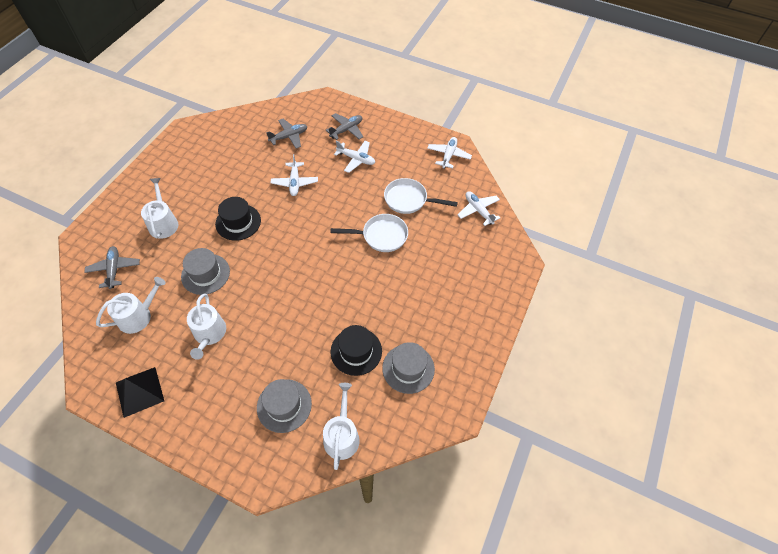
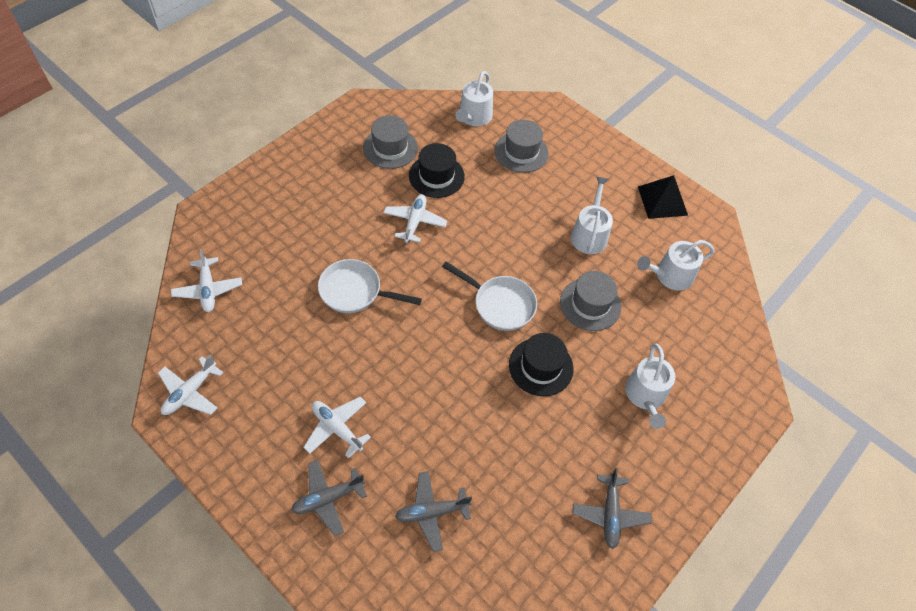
camera: 165 degrees left, 0 degrees up
grey plane [84,246,140,289] -> grey plane moved to [572,468,652,549]
white plane [271,154,318,196] -> white plane moved to [384,194,447,243]
white pan [384,178,458,214] -> white pan moved to [442,262,537,331]

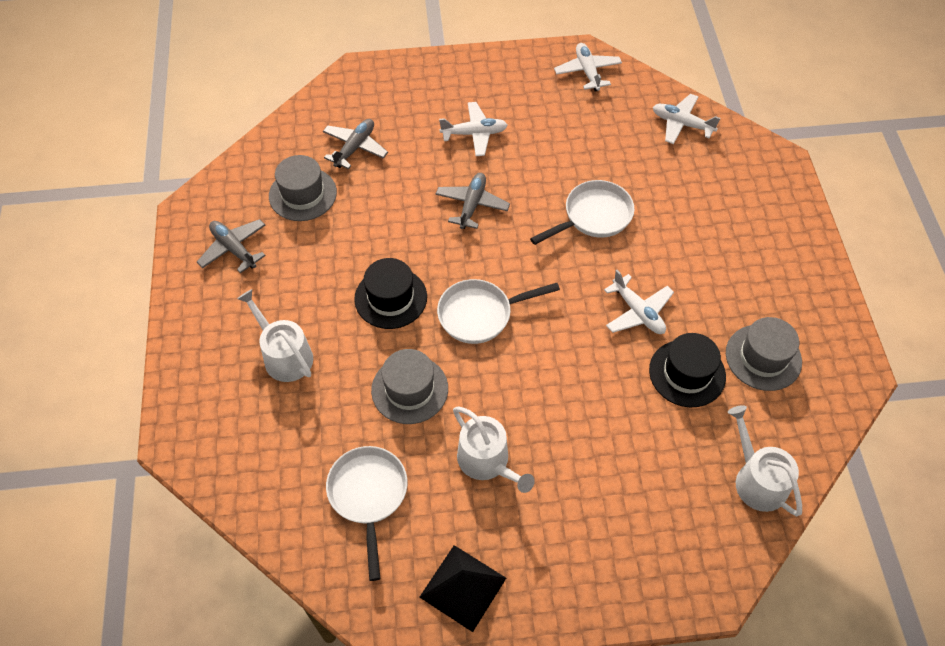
camera: 135 degrees right, 0 degrees up
grey plane [291,460,367,536] -> grey plane moved to [436,173,510,229]
grey hat [495,120,549,173] -> grey hat moved to [269,155,337,221]
white watering can [637,240,714,291] -> white pan [326,446,408,581]

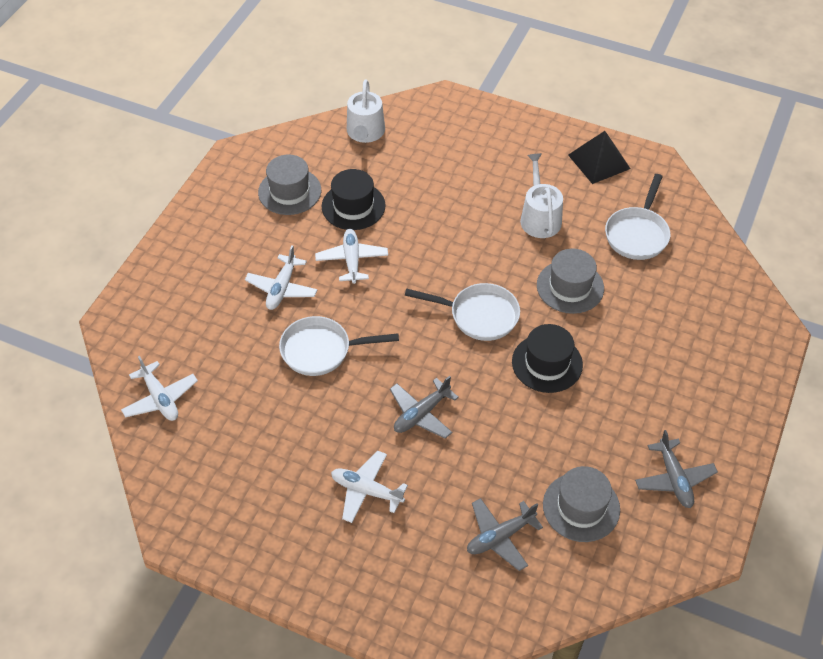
camera: 150 degrees left, 5 degrees down
white watering can [237,289,313,382] -> none
white plane [554,43,622,92] -> white plane moved to [245,245,318,310]

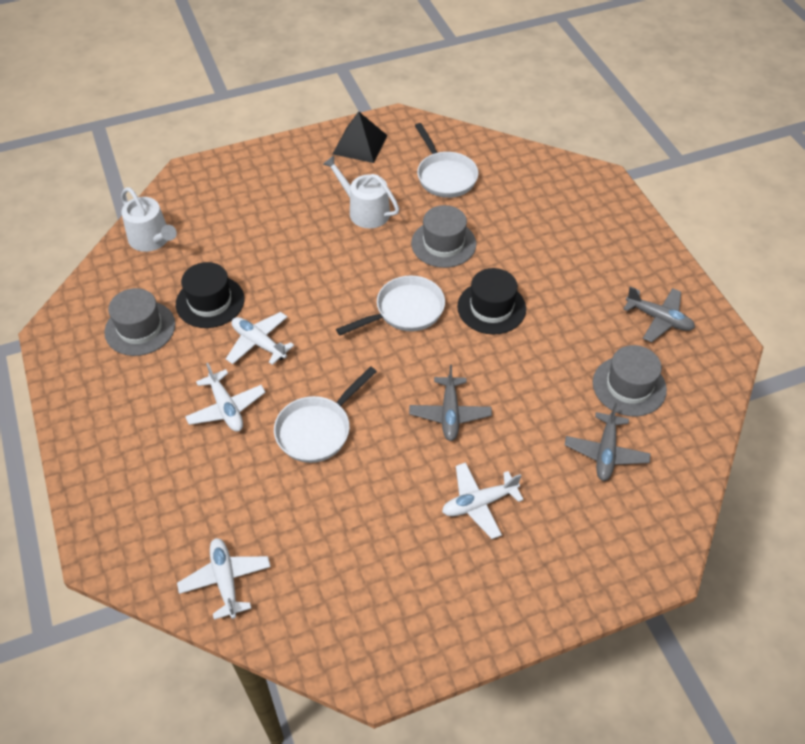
camera: 45 degrees left, 0 degrees up
white plane [121,356,198,421] -> white plane turned 120 degrees counterclockwise [177,538,271,620]

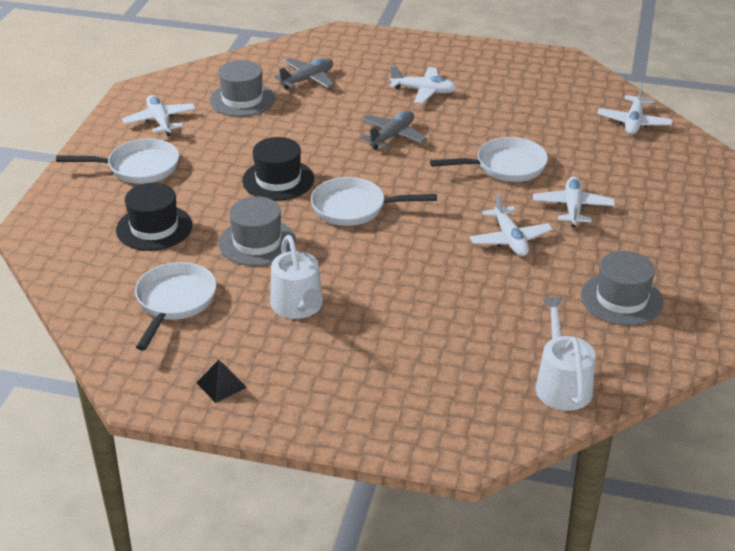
camera: 145 degrees left, 15 degrees down
black hat [176,262,245,328] -> black hat moved to [116,183,192,251]
black pyramid [333,111,388,163] -> black pyramid [196,360,247,403], size x0.56
grey plane [623,286,695,343] -> white plane [122,95,196,136]
none -> white pan [56,139,179,184]

